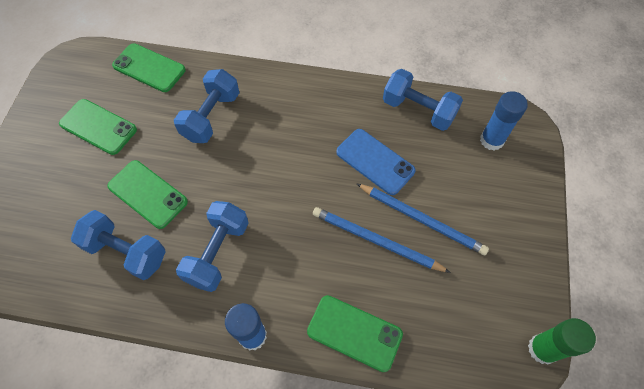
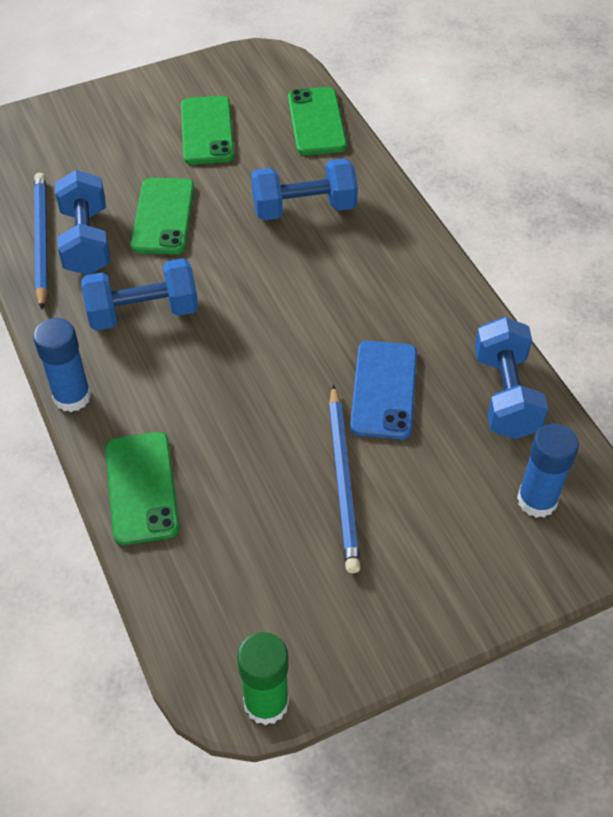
camera: 55 degrees right, 10 degrees down
blue pencil [313,207,451,273] -> blue pencil moved to [34,173,48,310]

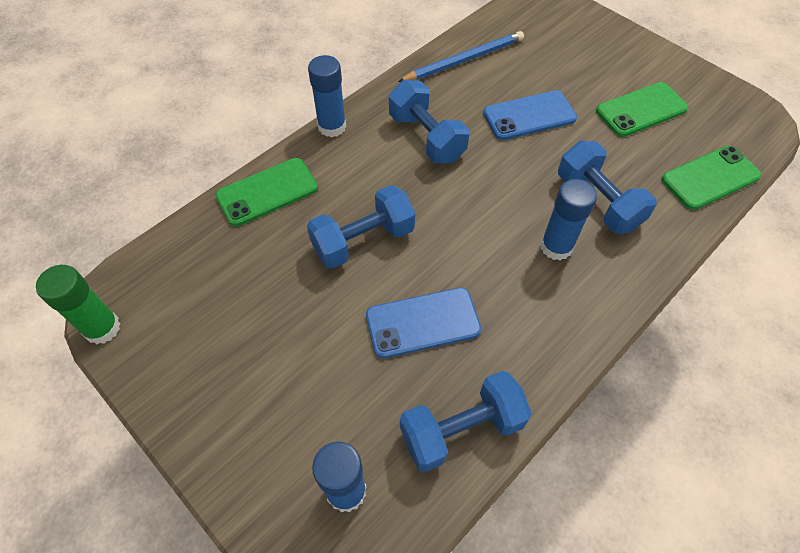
camera: 70 degrees right, 5 degrees up
blue dumbbell [55,170,110,275] -> blue dumbbell moved to [307,185,415,269]
green phone [131,178,194,254] -> blue phone [483,90,577,140]
blue pencil [329,384,361,573] -> none
none -> blue glue stick [541,179,597,260]

